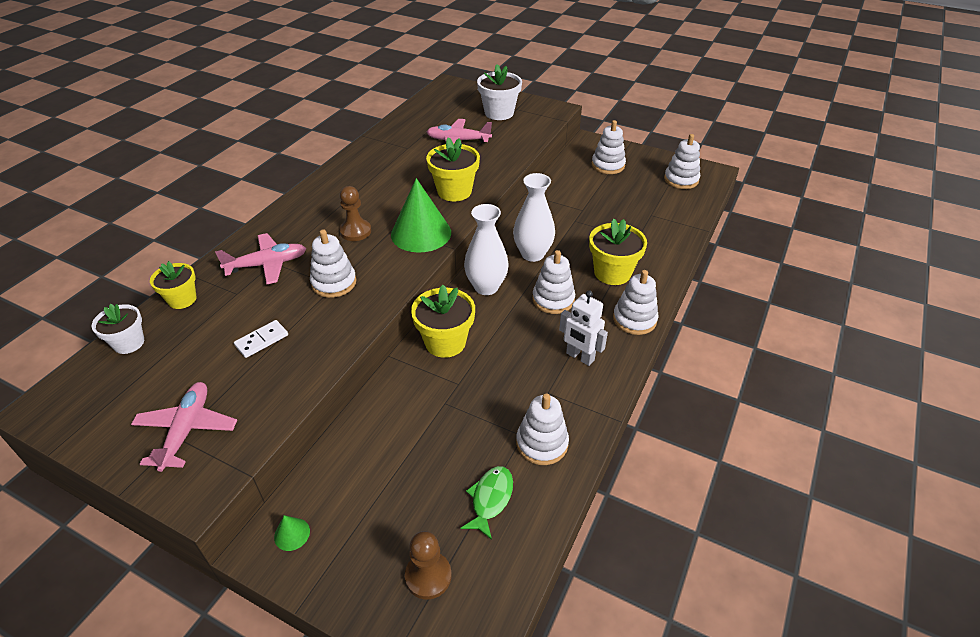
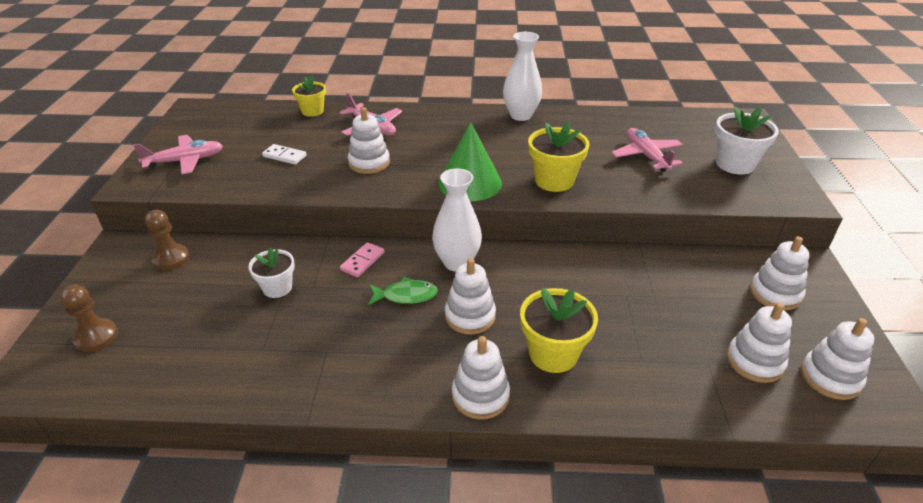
camera: 65 degrees right, 5 degrees down
white flower pot [92,304,144,354] -> white flower pot moved to [249,247,295,298]
green cone [274,515,310,551] -> none
brown pawn [339,186,371,241] -> brown pawn moved to [145,210,190,270]
yellow flower pot [411,285,475,358] -> pink domino [340,242,385,277]
green fish [460,466,513,540] -> green fish moved to [368,277,438,305]
white vase [513,173,555,262] -> white vase moved to [503,32,542,121]
white stacking toy [516,394,569,465] -> white stacking toy moved to [727,302,792,383]
white robot [559,290,608,366] -> none

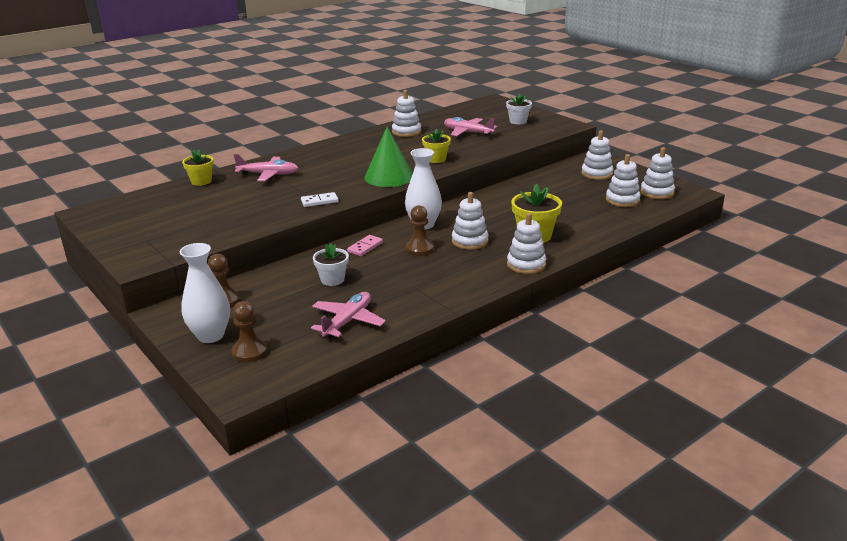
camera: 40 degrees left, 10 degrees down
pink plane [133,135,223,175] -> pink plane moved to [311,292,386,338]
white domino [262,144,306,165] -> white domino moved to [301,192,339,207]
pink domino [340,242,385,277] -> pink domino turned 45 degrees clockwise [347,235,383,256]
white stacking toy [348,107,390,174] -> white stacking toy moved to [392,90,421,137]
green fish [368,277,438,305] -> brown pawn [406,205,434,256]
white vase [503,32,542,121] -> white vase moved to [180,243,230,343]
yellow flower pot [528,121,589,192] -> yellow flower pot [422,129,451,163], size x0.66
white flower pot [715,107,779,174] -> white flower pot [506,94,532,124], size x0.66

